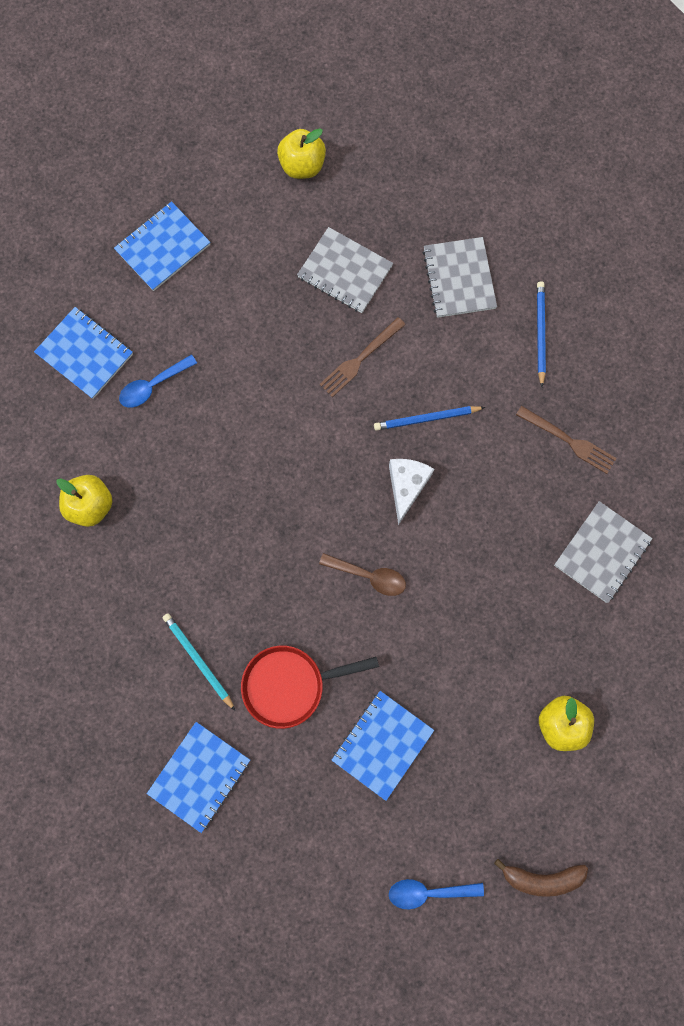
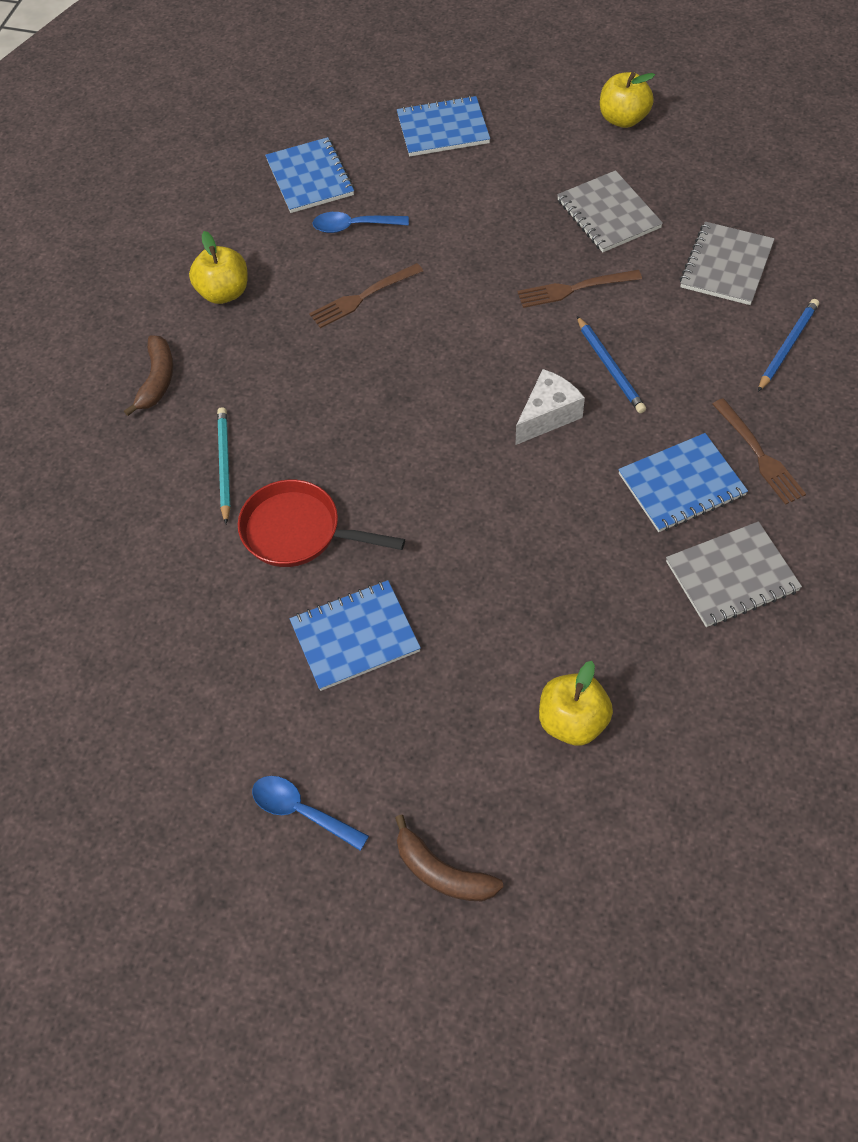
camera: 35 degrees right, 20 degrees down
blue notebook [147,722,250,833] -> blue notebook moved to [618,433,748,532]
brown spoon [319,553,406,596] -> none
blue pencil [374,406,485,431] -> blue pencil turned 135 degrees counterclockwise [577,316,646,413]
none -> brown banana [124,335,173,416]
none -> brown fork [309,263,423,328]

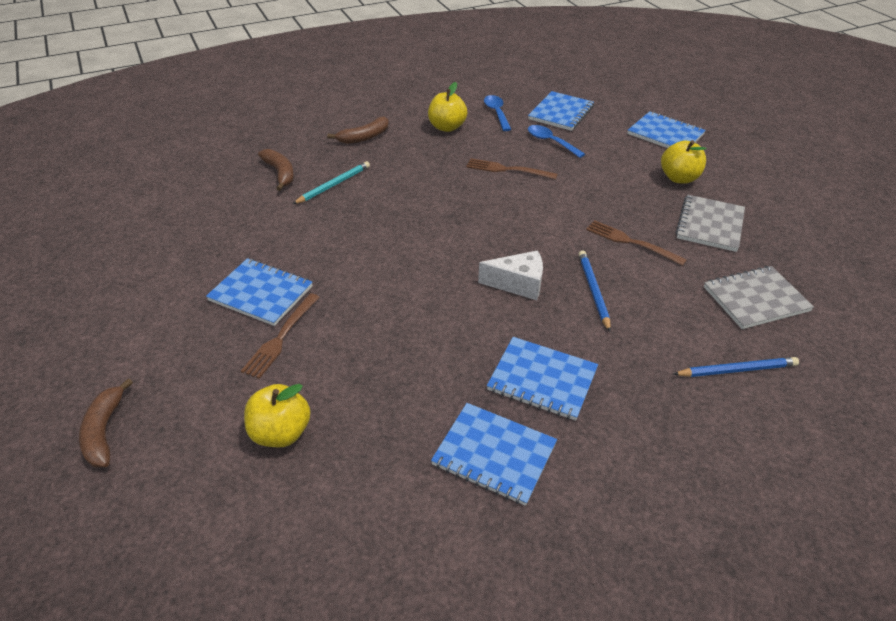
camera: 45 degrees right, 15 degrees down
red pan [238,480,405,567] -> none
blue spoon [252,776,369,851] -> blue spoon moved to [484,95,512,131]
blue pencil [577,316,646,413] -> blue pencil turned 150 degrees clockwise [579,250,611,332]
yellow apple [600,72,655,128] -> yellow apple moved to [661,140,707,184]
grey notebook [666,521,802,627] -> blue notebook [431,403,557,506]
brown fork [712,398,806,505] -> brown fork moved to [241,293,320,379]
none -> brown banana [258,149,294,191]

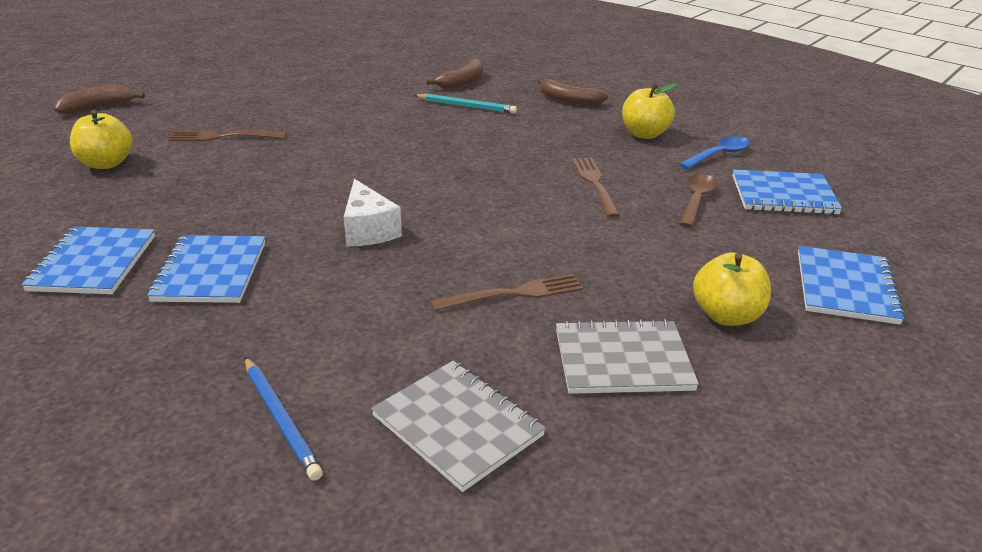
camera: 65 degrees right, 10 degrees down
blue notebook [206,258,313,326] -> none
blue spoon [528,125,585,158] -> brown spoon [679,174,717,228]
blue pencil [579,250,611,332] -> none
brown fork [586,220,687,266] -> brown fork turned 60 degrees clockwise [430,274,583,311]

